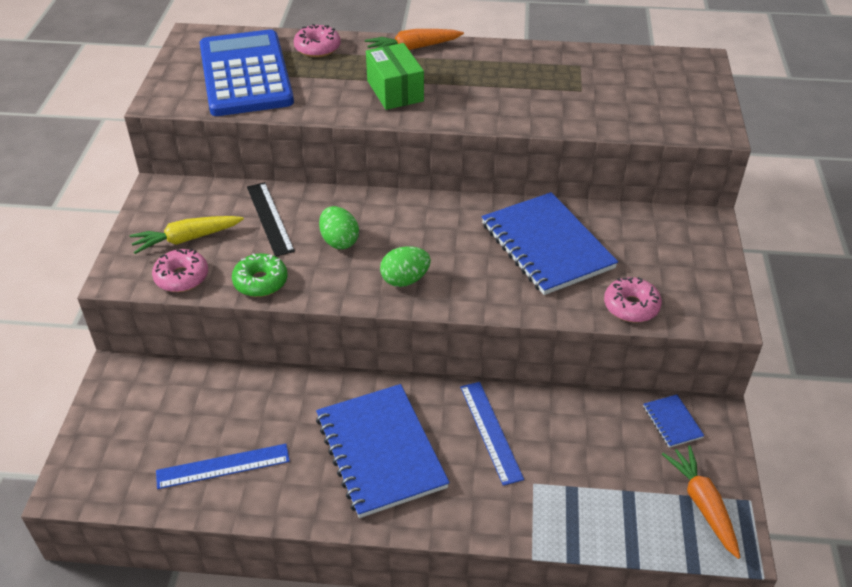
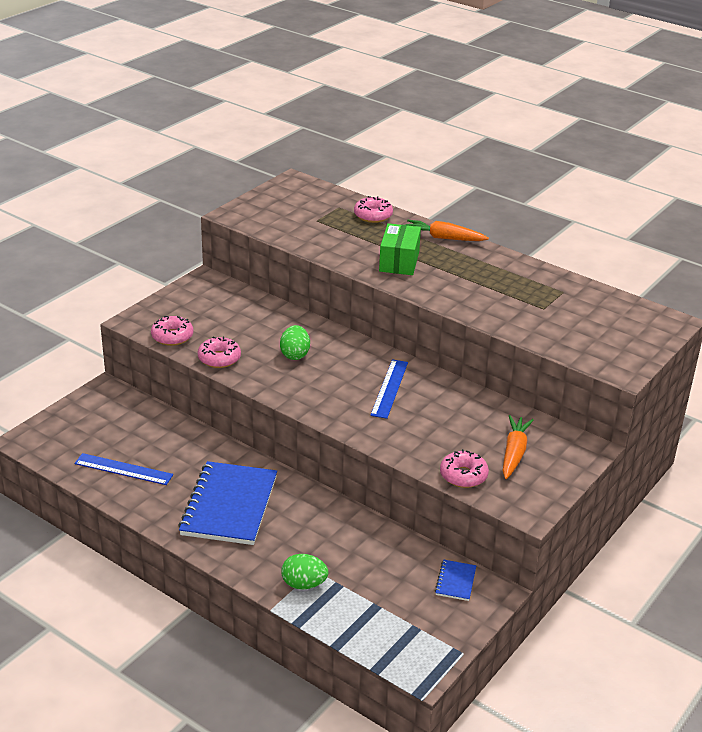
camera: 30 degrees right, 10 degrees down
yellow carrot [130,216,244,254] -> none
blue calculator [200,29,294,116] -> none
green donut [232,253,288,297] -> pink donut [198,336,241,368]
black ruler [247,182,295,256] -> none
green egg [380,246,431,287] -> green egg moved to [281,554,328,590]
blue ruler [460,382,524,486] -> blue ruler moved to [370,359,408,419]
blue notebook [482,192,618,295] -> none
orange carrot [662,446,740,559] -> orange carrot moved to [503,415,534,479]

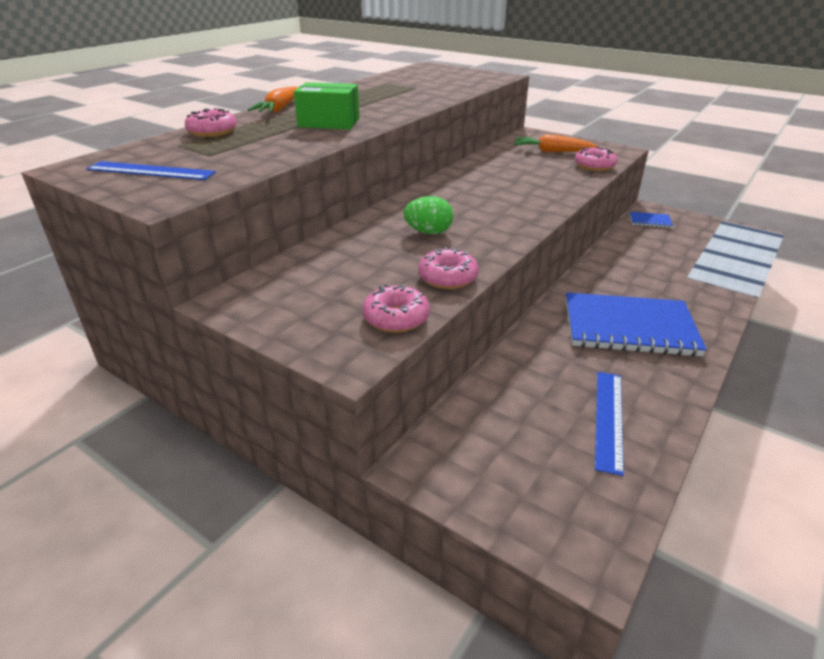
camera: 90 degrees left, 0 degrees up
green egg [281,554,328,590] -> none
blue ruler [370,359,408,419] -> blue ruler moved to [86,161,216,180]

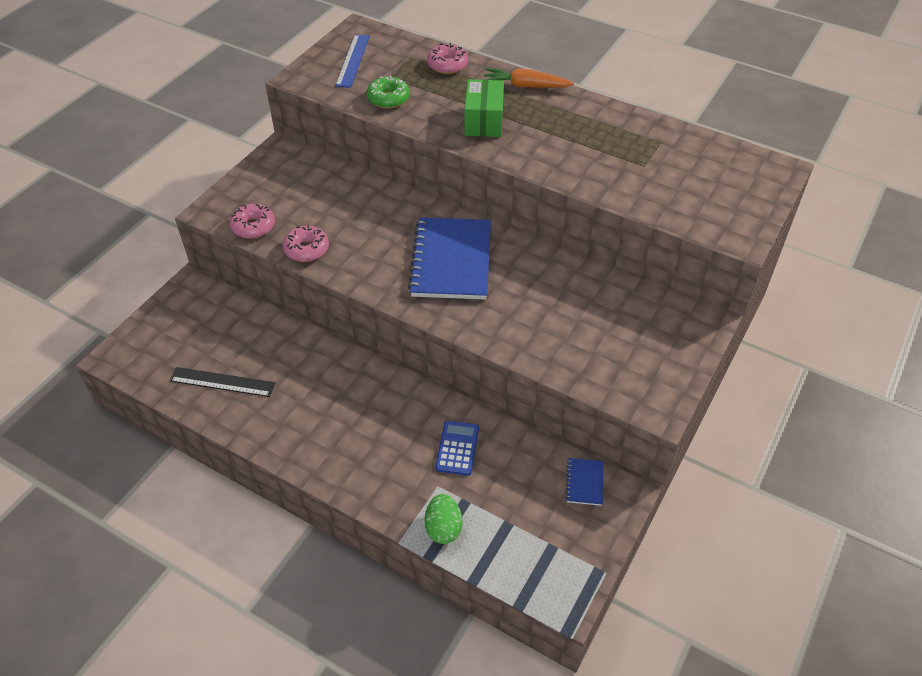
camera: 85 degrees right, 15 degrees up
green egg [403,196,453,234] -> green egg moved to [425,494,463,544]
orange carrot [514,134,599,152] -> none
blue notebook [566,292,707,357] -> blue notebook moved to [408,217,491,300]
pink donut [575,147,618,171] -> none
blue ruler [595,372,624,476] -> black ruler [170,367,275,397]
none -> green donut [366,76,410,109]
none -> blue calculator [435,421,479,476]

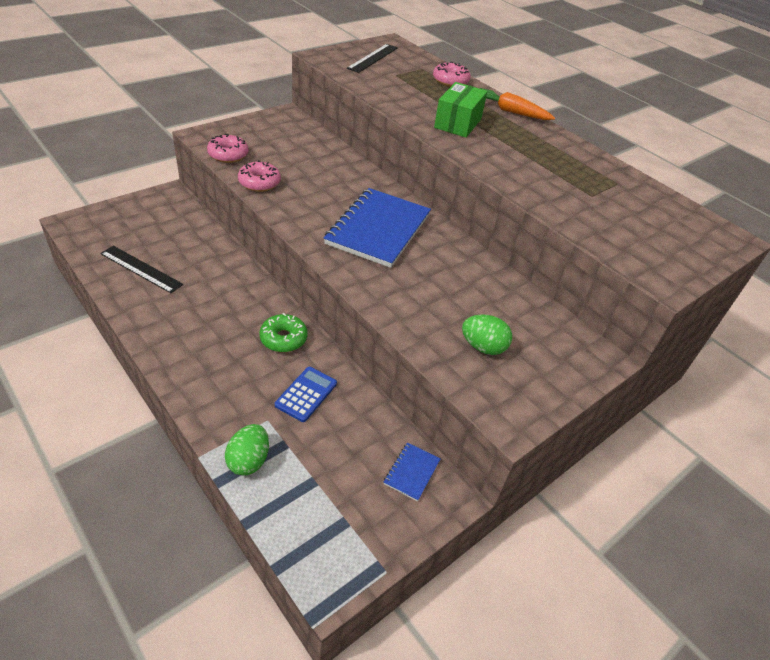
camera: 15 degrees right, 5 degrees down
blue ruler [335,34,370,88] -> black ruler [347,44,398,73]
green donut [366,76,410,109] -> green donut moved to [259,313,308,352]
none -> green egg [462,315,512,355]

